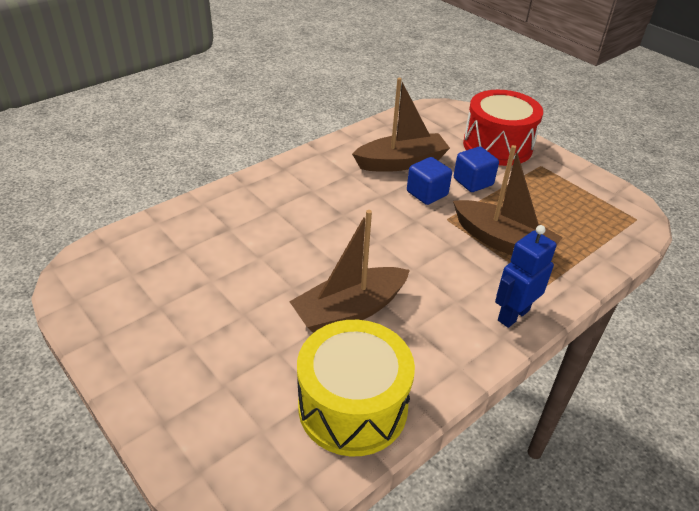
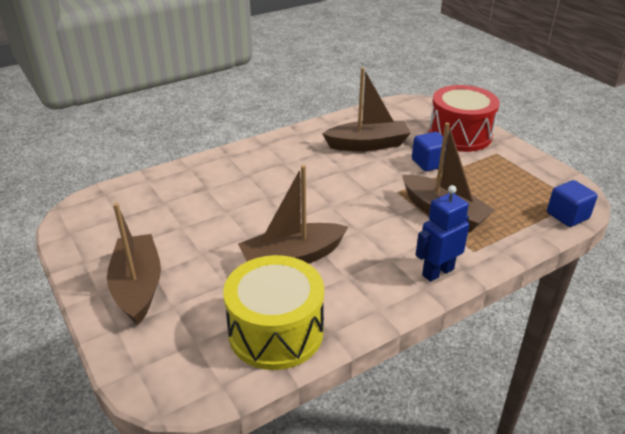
camera: 10 degrees right, 5 degrees down
blue cube [407,157,452,205] -> blue cube moved to [547,180,598,227]
none -> brown boat [107,203,161,325]

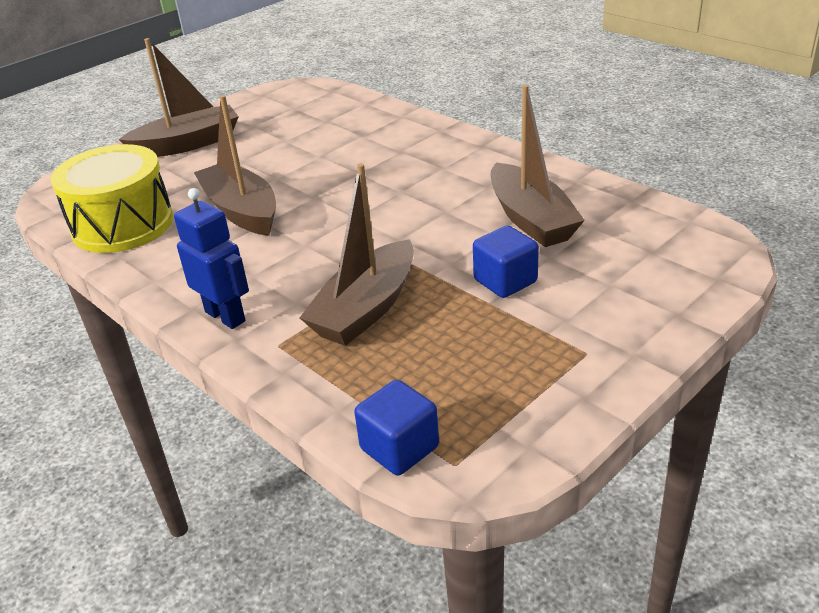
camera: 80 degrees right, 0 degrees up
red drum [428,85,500,152] -> none

